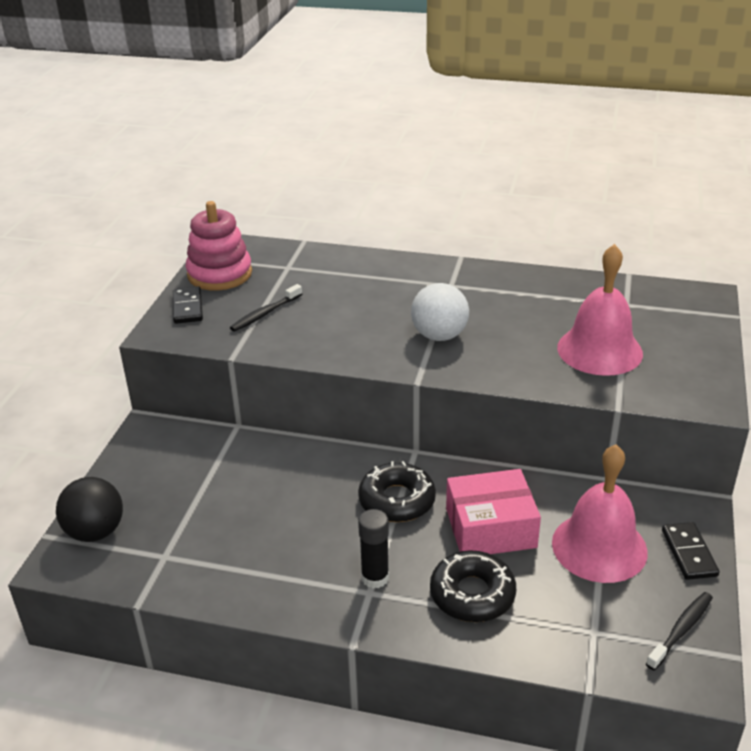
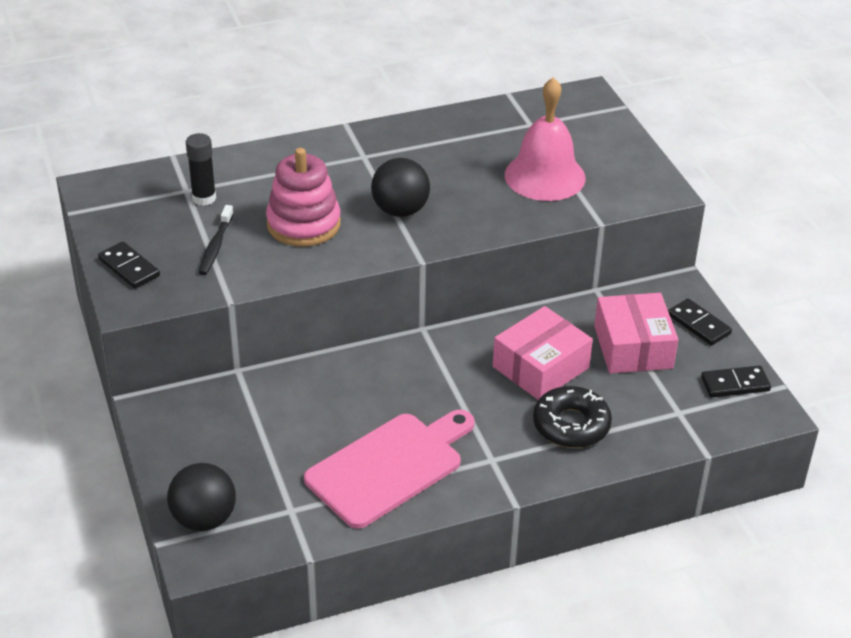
camera: 35 degrees left, 5 degrees up
pink stacking toy [185,201,252,290] -> pink stacking toy moved to [266,148,341,247]
black donut [358,461,436,522] -> none
black glue stick [358,509,389,589] -> black glue stick moved to [186,133,216,206]
white ball [411,283,469,341] -> black ball [371,158,430,217]
pink bell [552,444,648,583] -> pink box [594,293,678,374]
black toothbrush [646,592,713,670] -> black domino [701,365,771,397]
none -> pink cutting board [304,410,475,529]

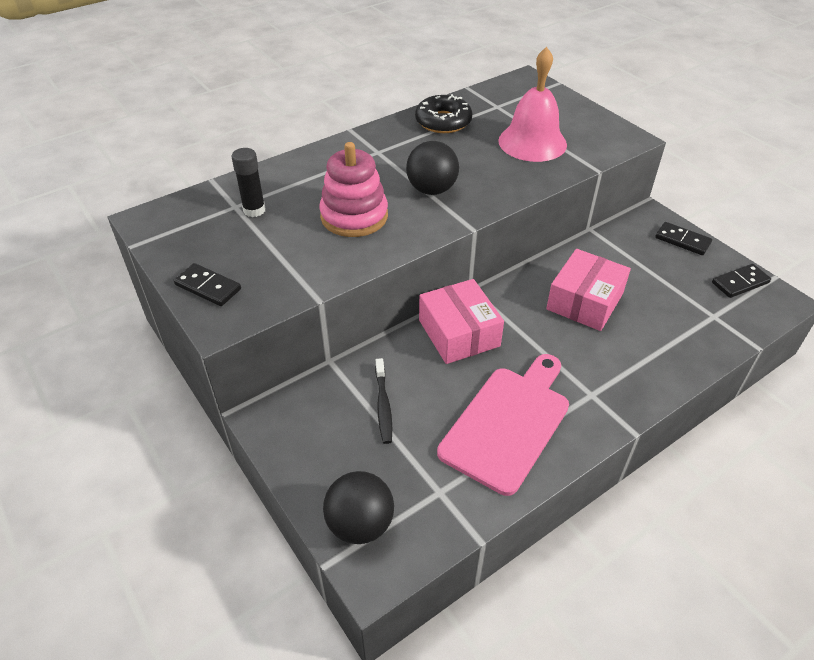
camera: 15 degrees left, 5 degrees up
black toothbrush [198,205,234,275] -> black toothbrush moved to [375,358,392,444]
black donut [533,386,612,448] -> black donut moved to [415,94,473,133]
pink box [594,293,678,374] -> pink box moved to [419,279,504,364]

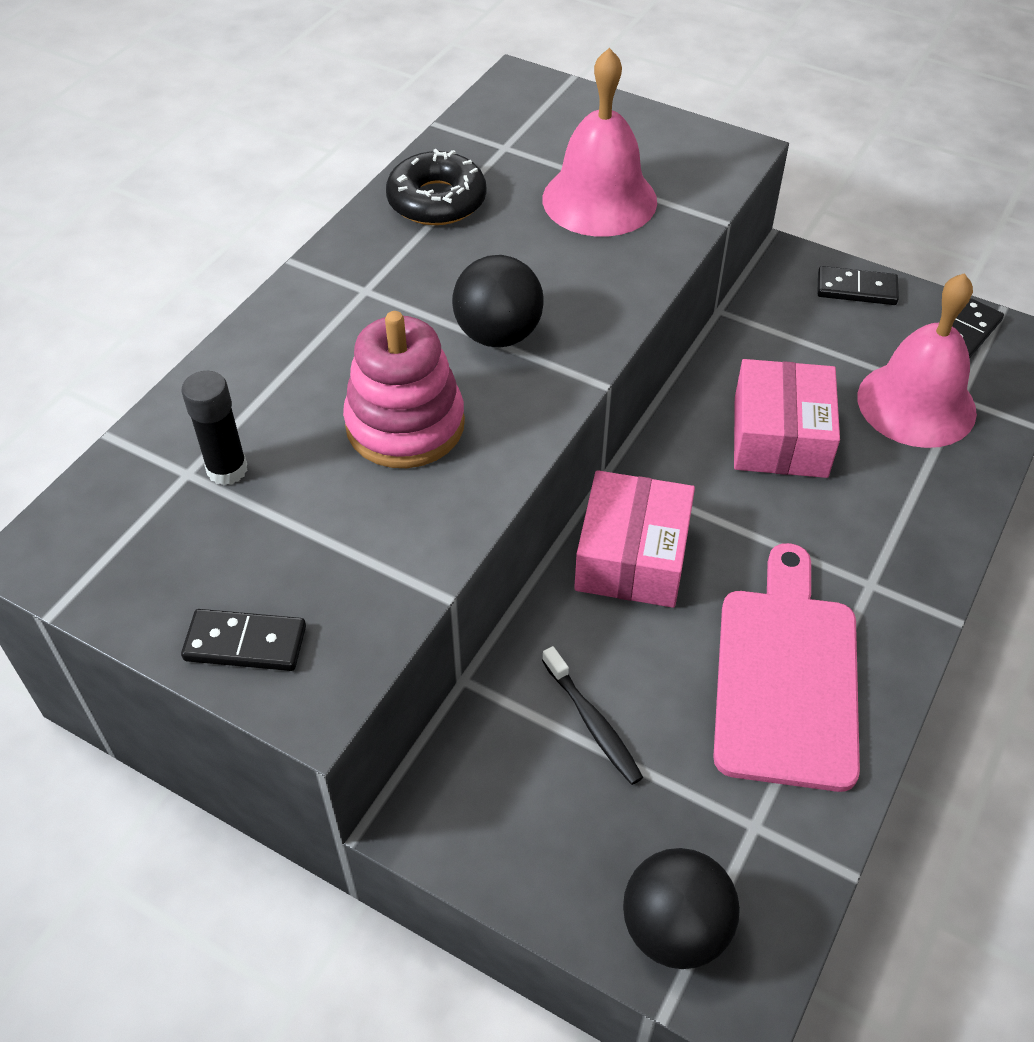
camera: 25 degrees left, 5 degrees up
pink box [419,279,504,364] -> pink box turned 60 degrees clockwise [574,470,695,608]
none -> pink bell [857,273,977,448]

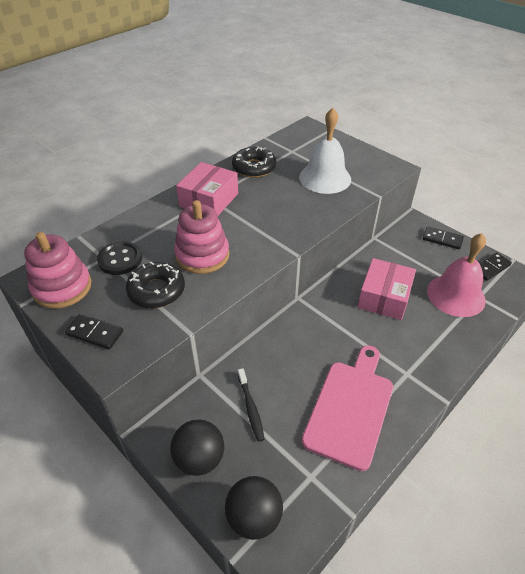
camera: 15 degrees right, 5 degrees down
black glue stick [181,371,248,485] -> black button [97,241,142,275]
black ball [452,255,544,347] -> black ball moved to [170,419,224,476]
pink bell [543,48,657,237] -> white bell [299,108,351,194]
pink box [574,470,695,608] -> pink box moved to [176,162,238,215]
none -> pink stacking toy [24,232,91,309]
none -> black donut [126,262,185,308]

